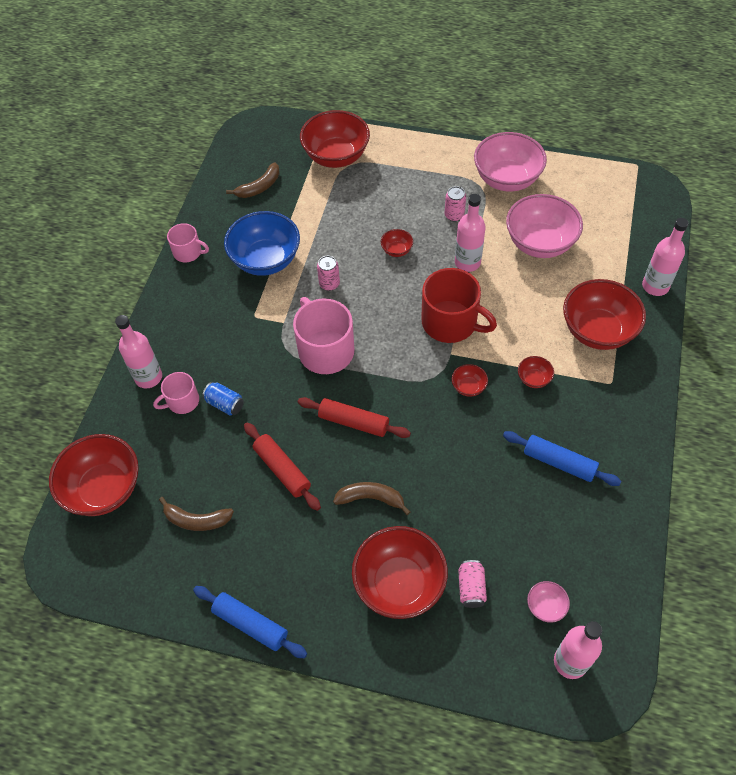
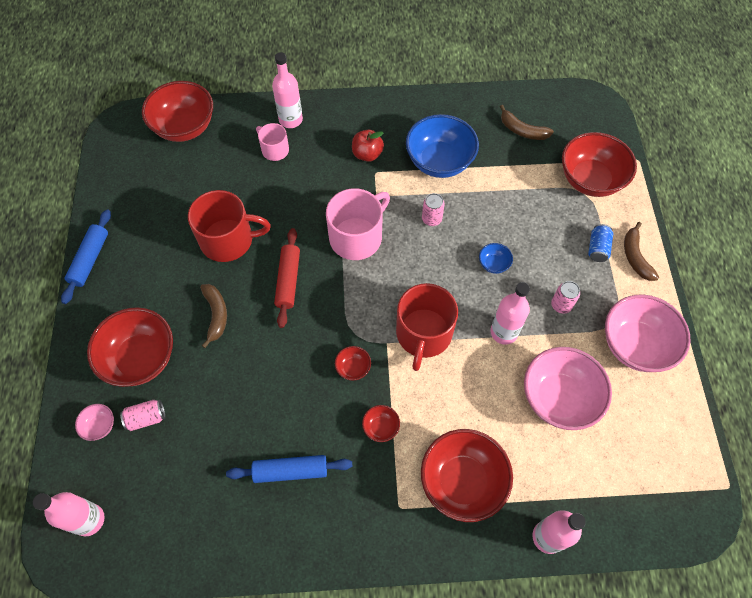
camera: 70 degrees right, 5 degrees up
brown banana [159,497,234,531] -> brown banana moved to [624,222,659,281]
pink mug [167,223,209,263] -> none
blue can [202,382,244,416] -> blue can moved to [588,224,613,262]
red rolling pin [244,422,321,511] -> red mug [188,190,271,262]
red bowl [381,229,413,257] -> blue bowl [479,243,513,274]
blue rolling pin [503,431,621,486] -> blue rolling pin turned 75 degrees clockwise [226,455,352,483]
pink bowl [527,581,570,623] -> pink bowl moved to [75,404,114,441]
none -> red apple [352,129,384,162]

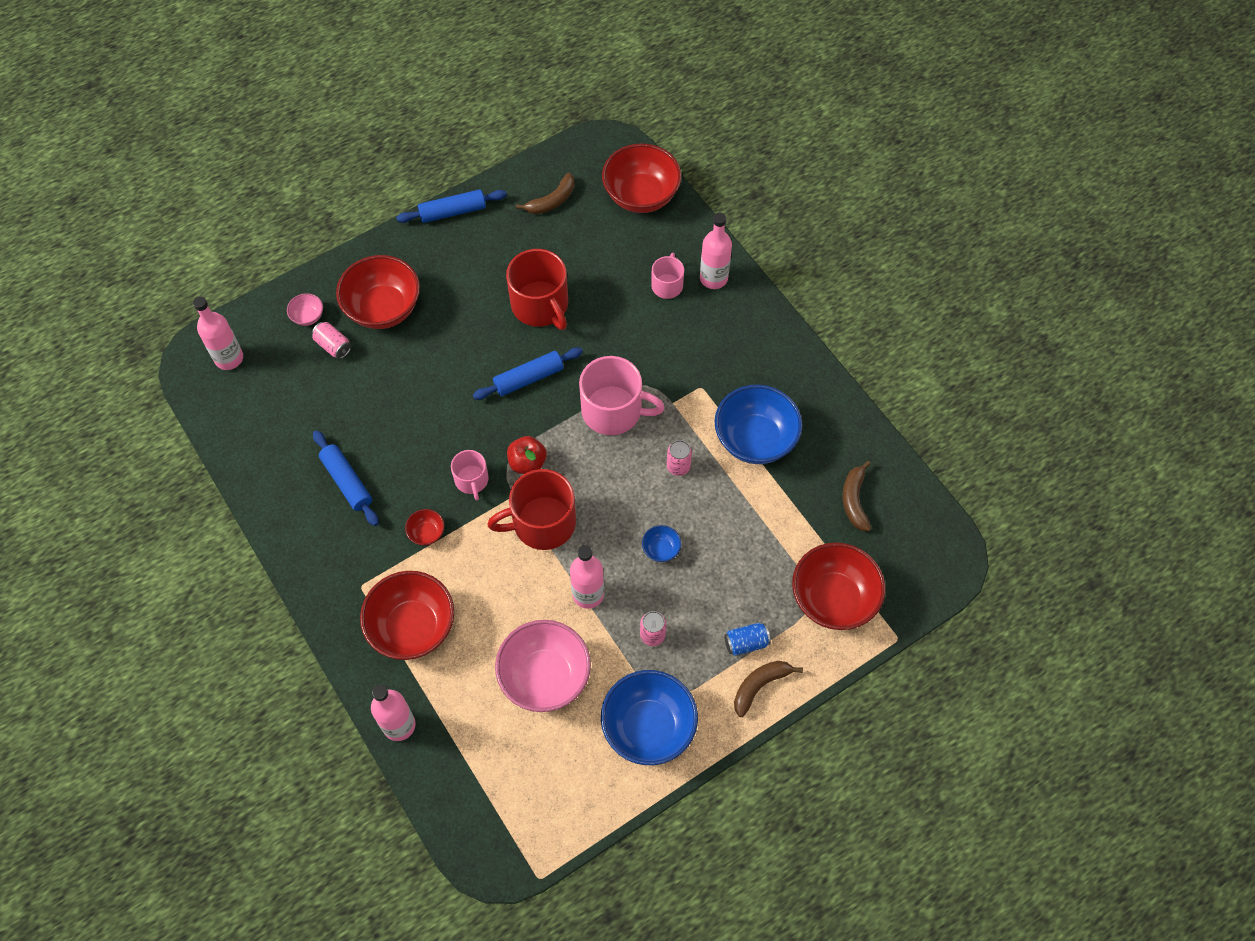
camera: 60 degrees right, 0 degrees up
brown banana [200,284,227,348] -> brown banana moved to [516,172,574,214]
red rolling pin [274,228,300,328] -> blue rolling pin [473,347,583,400]
red bowl [335,346,371,380] -> pink mug [451,450,489,500]
red apple [352,129,384,162] -> red apple moved to [507,436,547,474]
pink bowl [605,294,691,372] -> blue bowl [601,670,698,765]

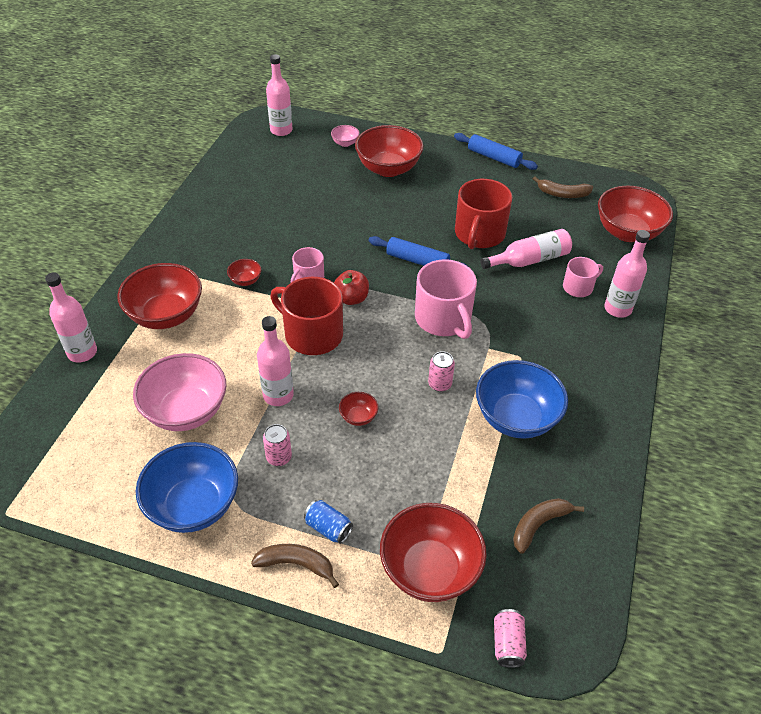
camera: 50 degrees right, 15 degrees down
pink can [312,322,351,359] -> pink can moved to [494,609,527,668]
blue rolling pin [313,430,379,526] -> none
blue bowl [642,525,681,562] -> red bowl [339,392,378,426]
none -> pink bottle [480,229,572,269]

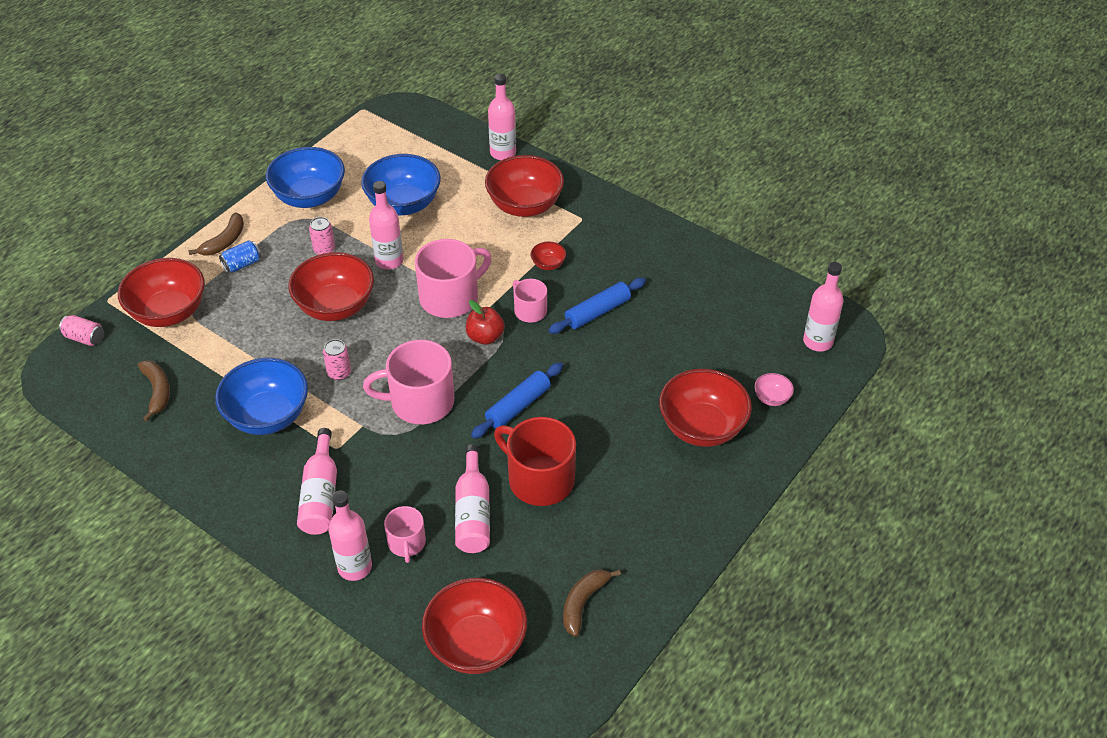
camera: 110 degrees right, 0 degrees up
pink bowl [133,353,227,431] -> blue bowl [361,154,441,215]
red mug [270,277,343,355] -> pink mug [415,239,492,318]
red bowl [339,392,378,426] -> red bowl [288,252,374,321], size x2.28
blue rolling pin [454,133,538,170] -> blue rolling pin moved to [549,278,646,334]
none -> pink bottle [297,428,337,535]

